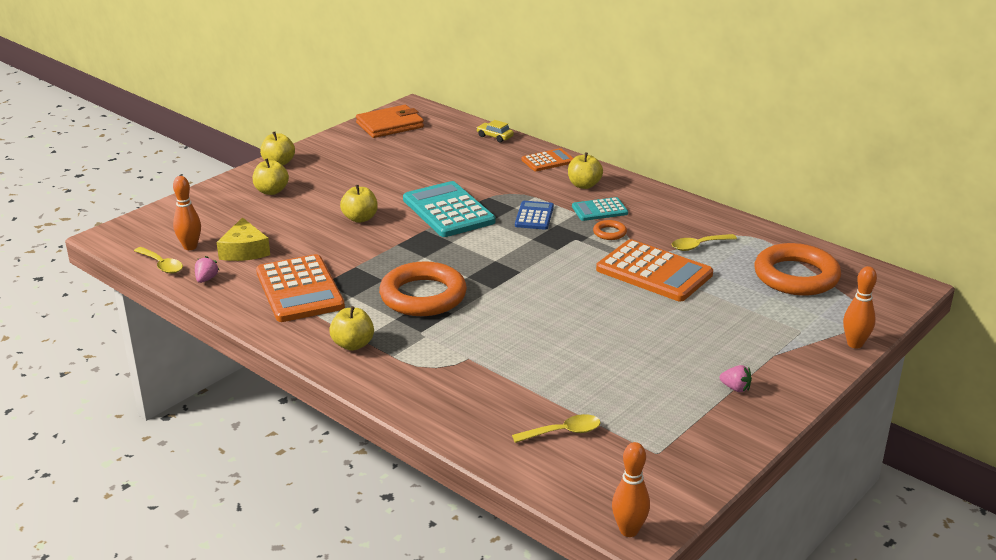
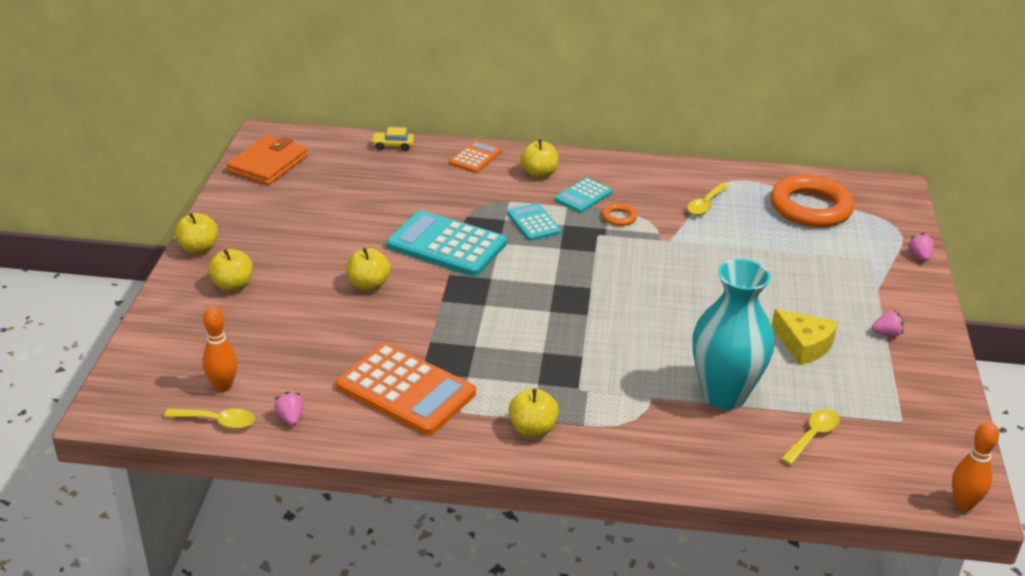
camera: 35 degrees left, 5 degrees up
yellow cheese [217,217,270,261] -> yellow cheese moved to [772,309,838,365]
orange ring [379,261,467,316] -> none
blue calculator [515,201,554,230] -> turquoise calculator [507,203,561,241]
orange calculator [596,239,713,301] -> none
orange bowling pin [843,266,877,349] -> pink strawberry [908,233,934,261]
none -> turquoise vase [692,259,774,410]

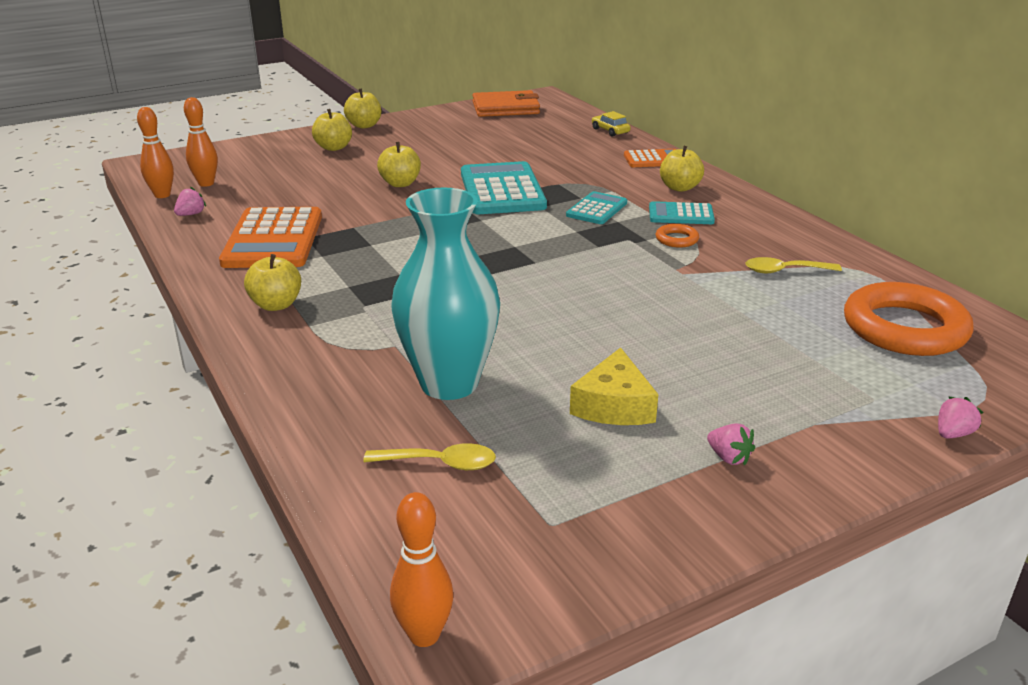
camera: 55 degrees right, 5 degrees down
yellow spoon [164,408,255,429] -> orange bowling pin [137,107,174,198]

